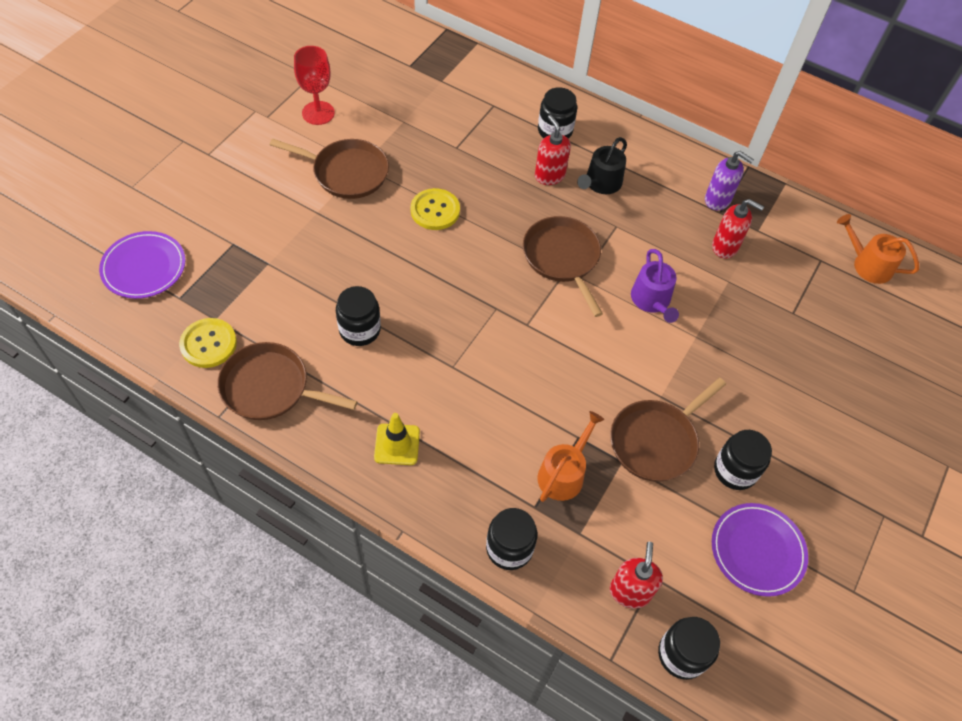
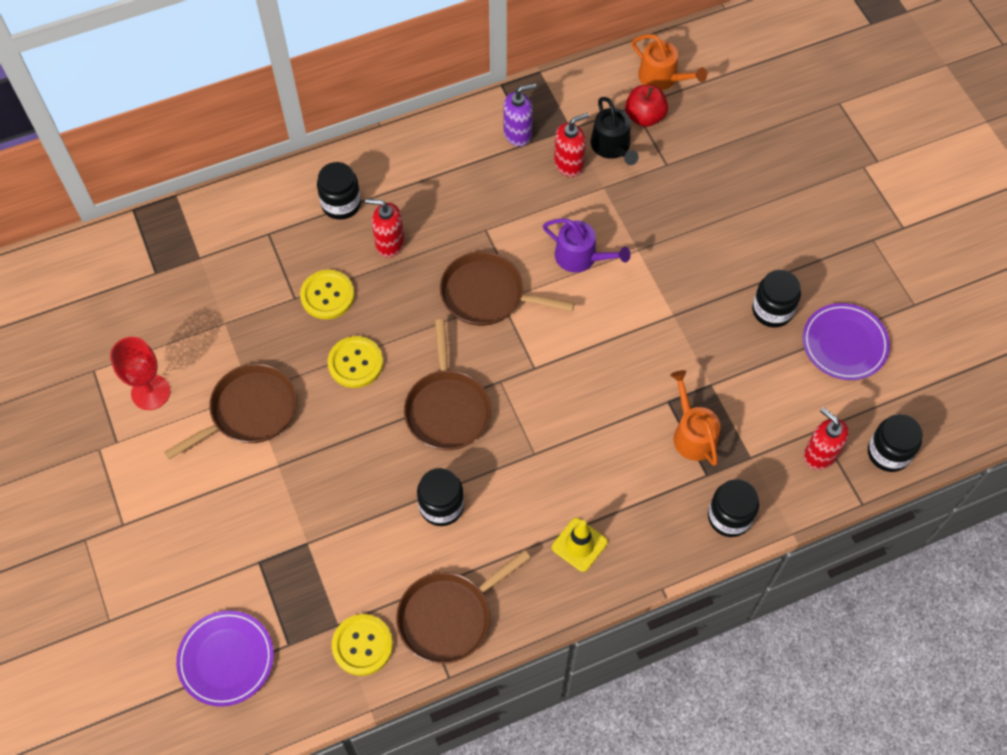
camera: 50 degrees left, 5 degrees up
black watering can [577,137,627,194] -> black watering can moved to [591,97,639,165]
brown pan [610,378,726,482] -> brown pan moved to [404,319,491,450]
orange watering can [837,214,919,284] -> orange watering can turned 120 degrees counterclockwise [632,34,707,90]
none -> yellow button [300,270,355,319]
none -> red apple [625,85,668,127]

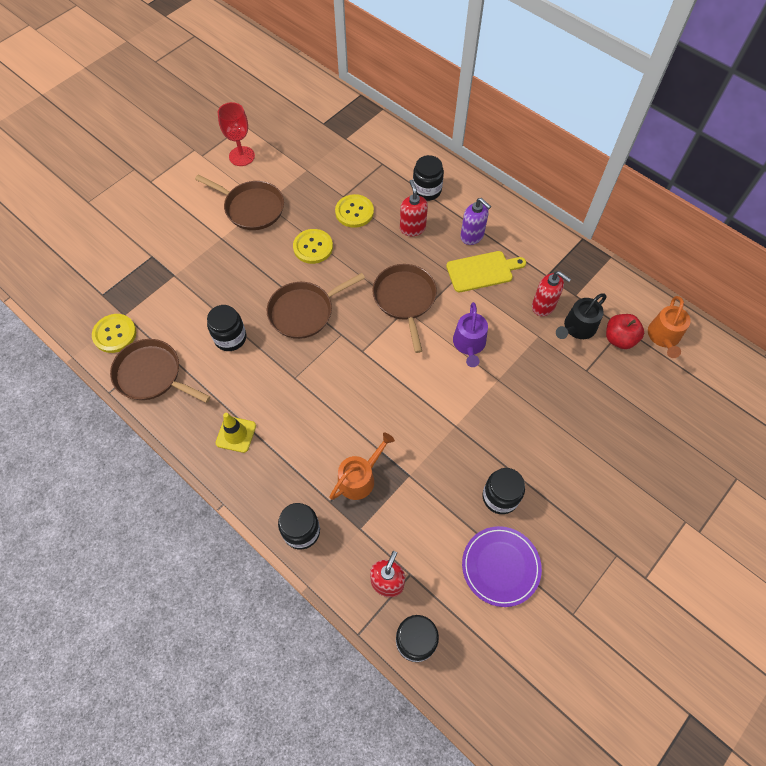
camera: 65 degrees right, 0 degrees up
purple plate [176,610,274,707] -> none
purple soap dispenser [504,83,536,147] -> purple soap dispenser moved to [460,198,491,245]
none -> yellow cutting board [446,251,526,292]

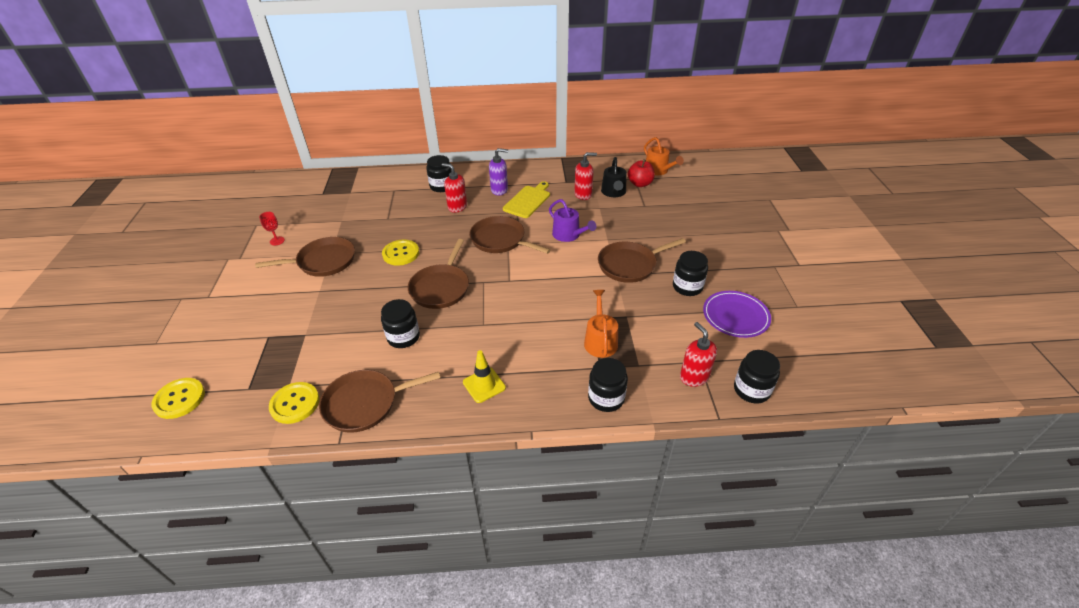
camera: 45 degrees left, 20 degrees down
red goblet [218,102,255,166] -> red goblet [259,212,285,245], size x0.57
yellow button [335,194,374,228] -> yellow button moved to [151,378,205,419]
none -> brown pan [598,238,686,283]

